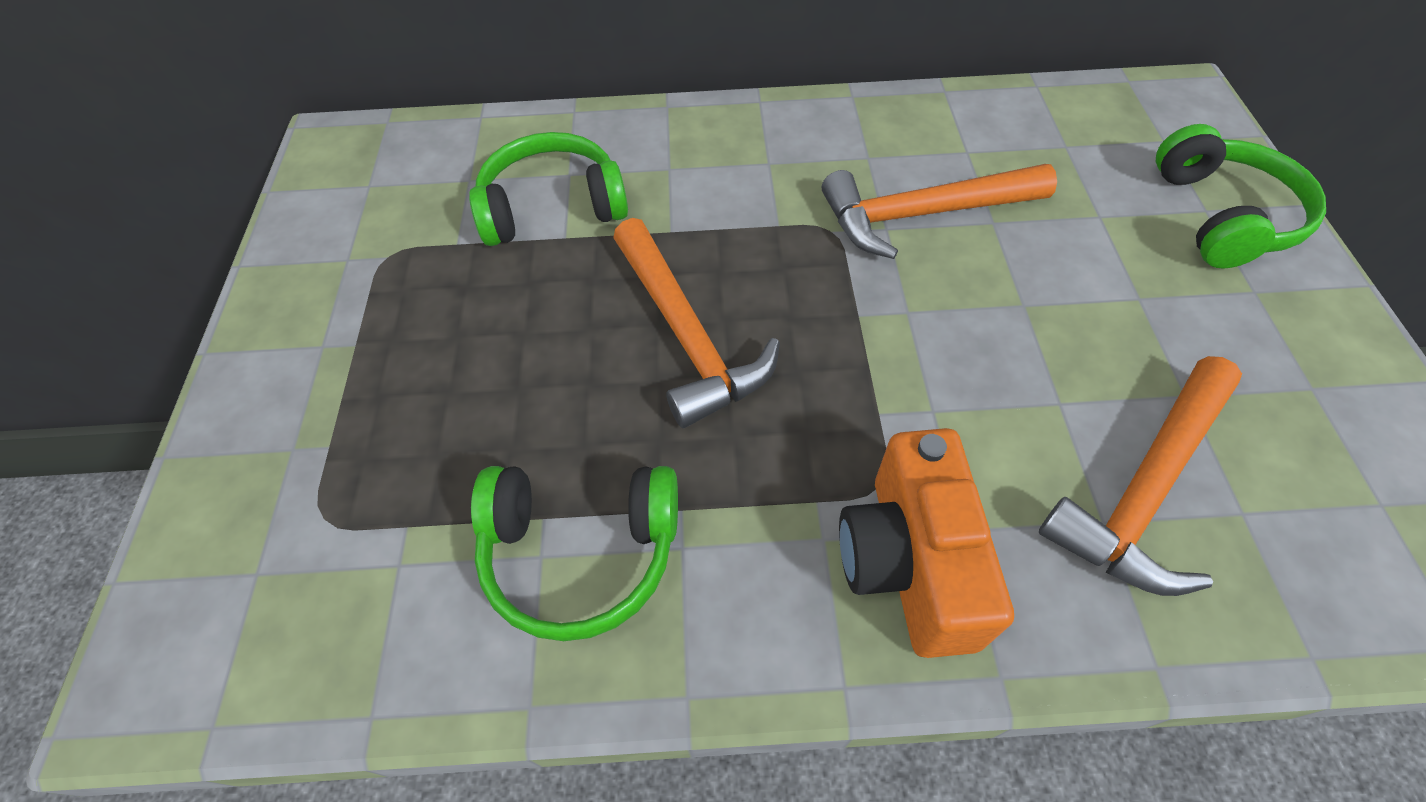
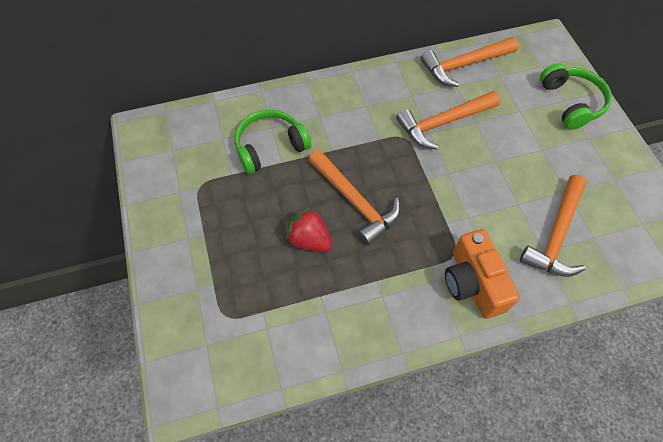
camera: 15 degrees left, 5 degrees up
green headphones [471,466,678,641] -> none
none -> red strawberry [286,207,332,252]
none -> orange hammer [420,37,519,87]

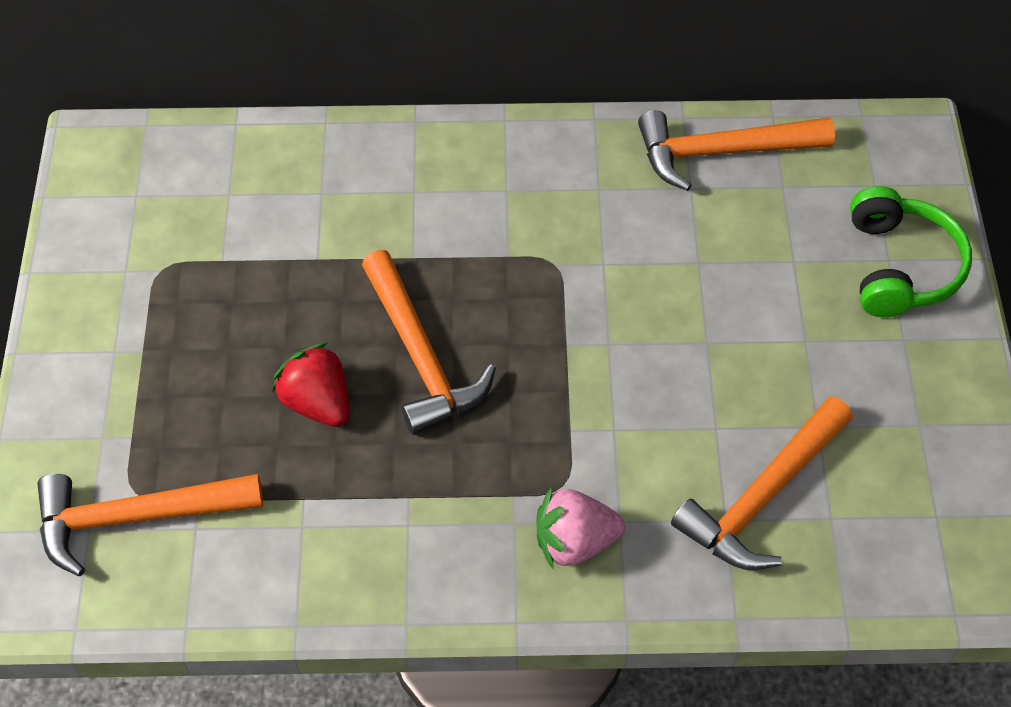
camera: 15 degrees right, 5 degrees down
green headphones [235,109,311,174] -> none
orange hammer [396,91,500,149] -> orange hammer moved to [37,474,263,576]
orange camera [445,229,520,319] -> pink strawberry [536,488,625,569]

